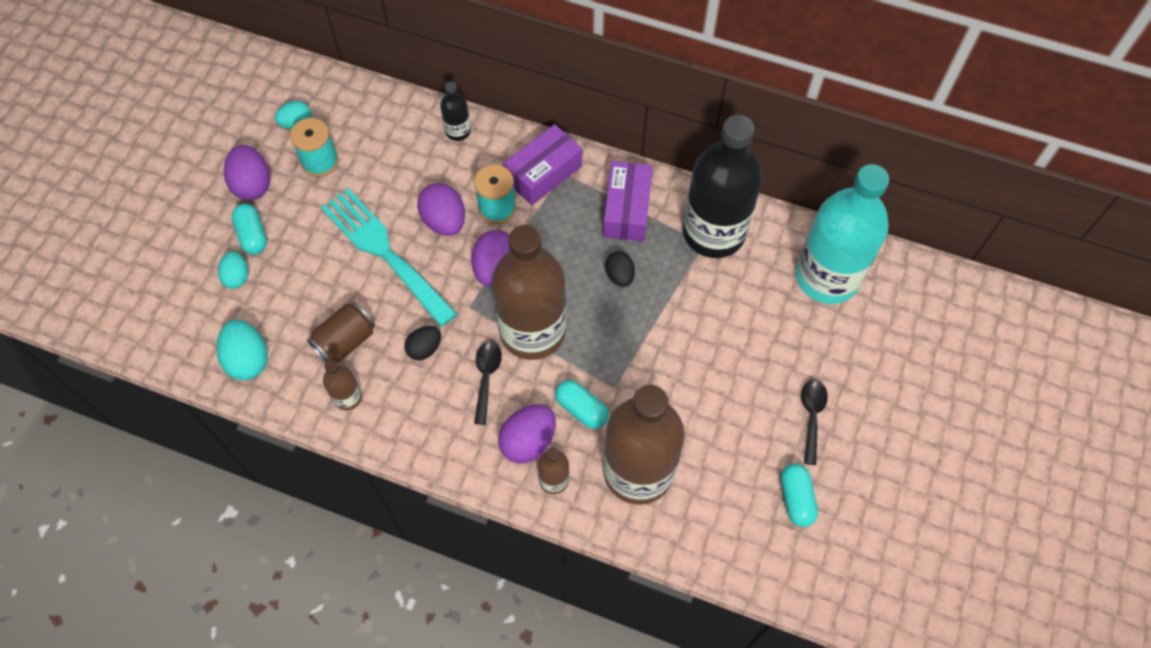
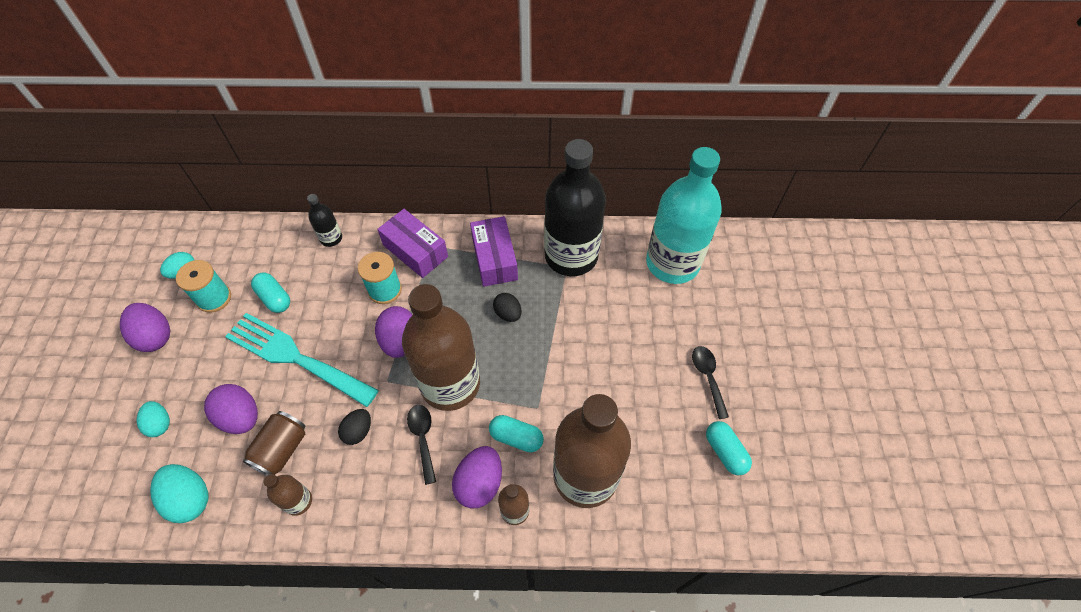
camera: 20 degrees left, 5 degrees down
turquoise capsule [231,204,267,255] -> turquoise capsule moved to [251,272,290,313]
purple egg [417,183,465,236] -> purple egg moved to [204,384,258,434]
purple box [503,124,582,205] -> purple box turned 75 degrees counterclockwise [377,209,448,278]

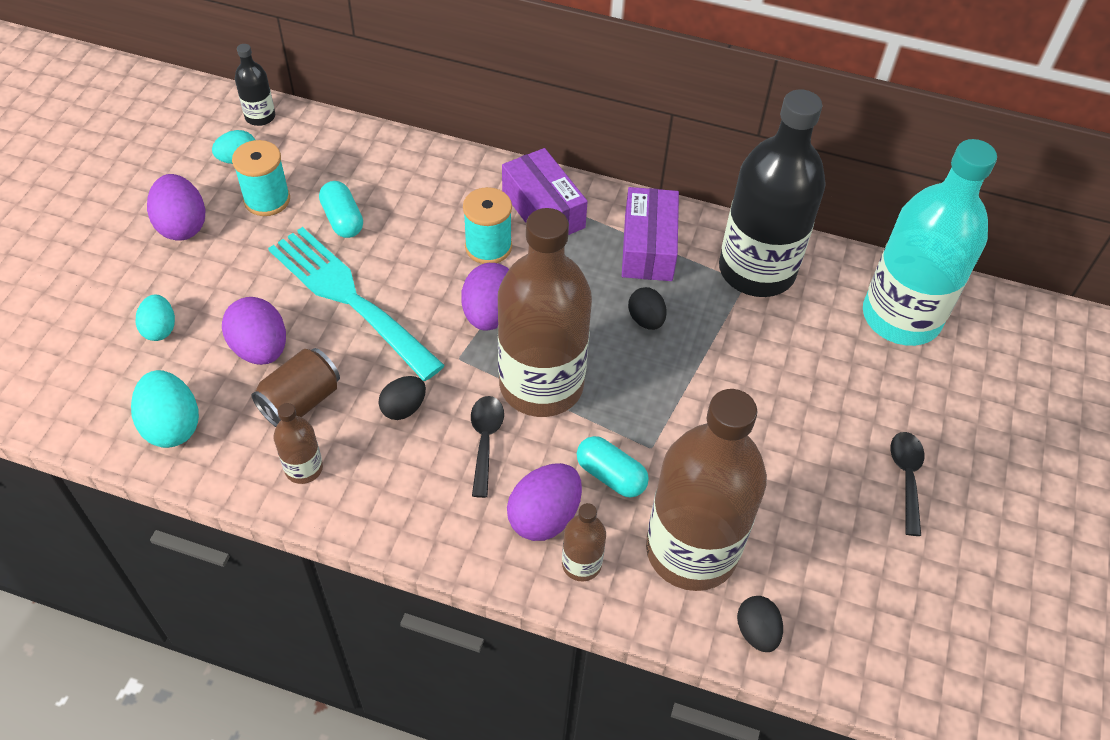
camera: 15 degrees right, 5 degrees down
black bottle [307,194,342,247] -> black bottle moved to [235,44,275,126]
turquoise capsule [706,421,752,475] -> none
none -> black egg [737,596,783,652]

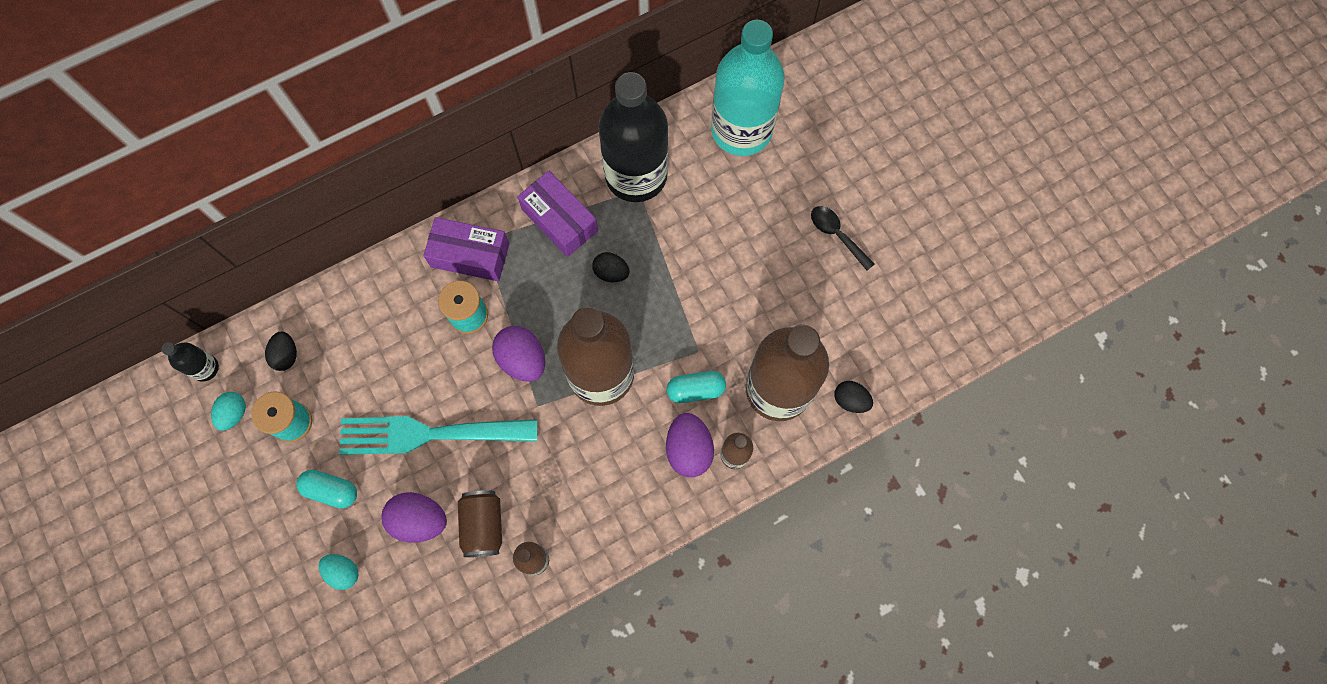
camera: 45 degrees left, 20 degrees up
turquoise egg [131,370,199,448] -> none
purple egg [147,174,205,241] -> none
turquoise capsule [319,181,363,238] -> turquoise capsule moved to [296,470,357,508]
black egg [379,376,426,420] -> black egg moved to [265,332,297,371]
black spoon [471,396,504,498] -> none

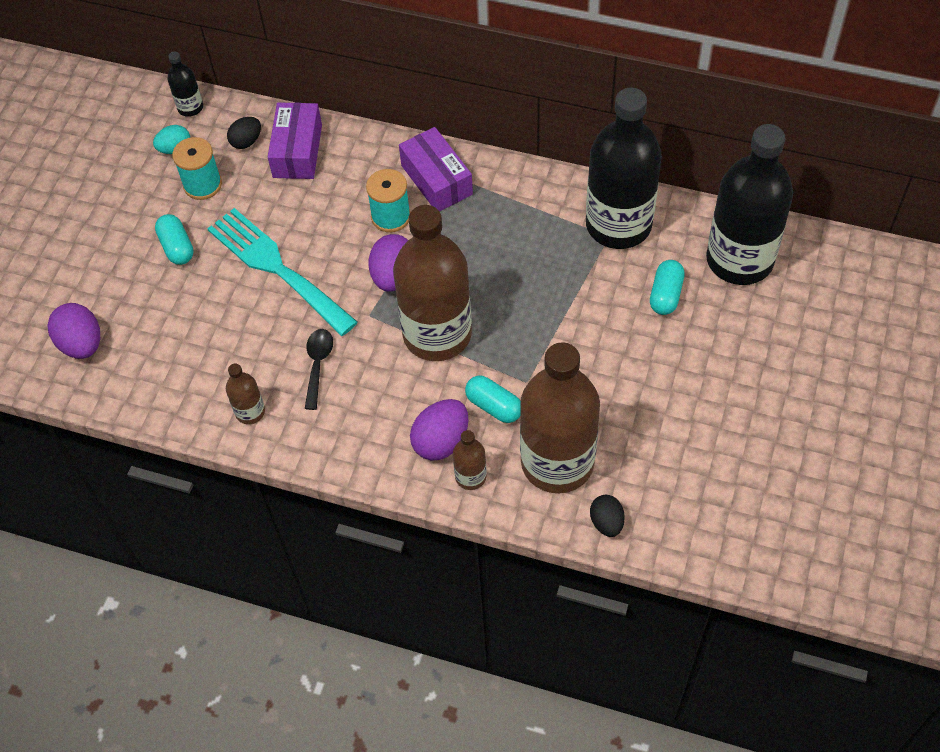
camera: 50 degrees right, 15 degrees down
turquoise egg [318,554,359,590] -> none
purple egg [381,492,447,543] -> purple egg moved to [47,303,100,359]
brown can [458,490,502,557] -> none
purple box [517,170,598,257] -> purple box moved to [268,102,322,179]
black egg [592,252,630,282] -> none
turquoise bottle [711,20,785,156] -> black bottle [706,124,793,285]
black spoon [811,206,874,271] -> black spoon moved to [305,329,333,410]
none -> turquoise capsule [650,260,685,315]

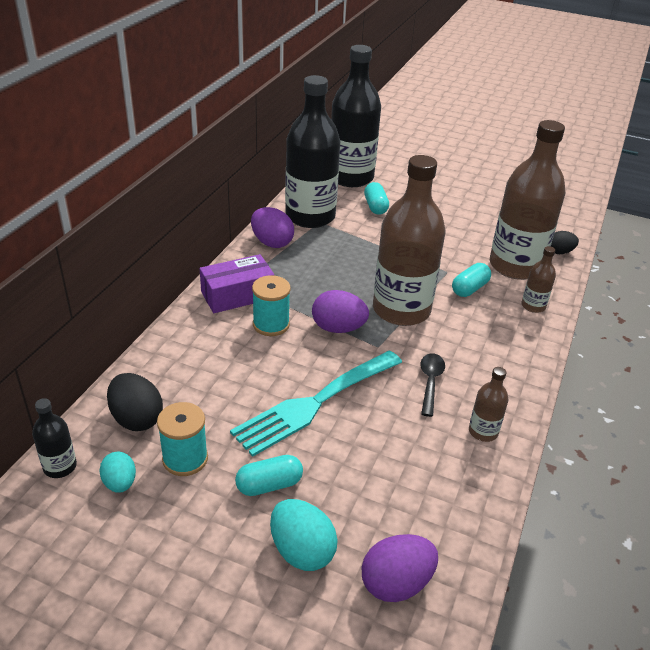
camera: 90 degrees left, 20 degrees down
black egg [227,117,261,149] -> black egg [107,373,163,431], size x1.57
purple box [268,102,322,179] -> none
black spoon [305,329,333,410] -> black spoon turned 90 degrees clockwise [420,353,445,417]
purple egg [410,399,468,461] -> purple egg moved to [251,207,294,248]
turquoise capsule [650,260,685,315] -> turquoise capsule turned 60 degrees clockwise [364,182,389,215]
none -> turquoise egg [270,499,338,571]

